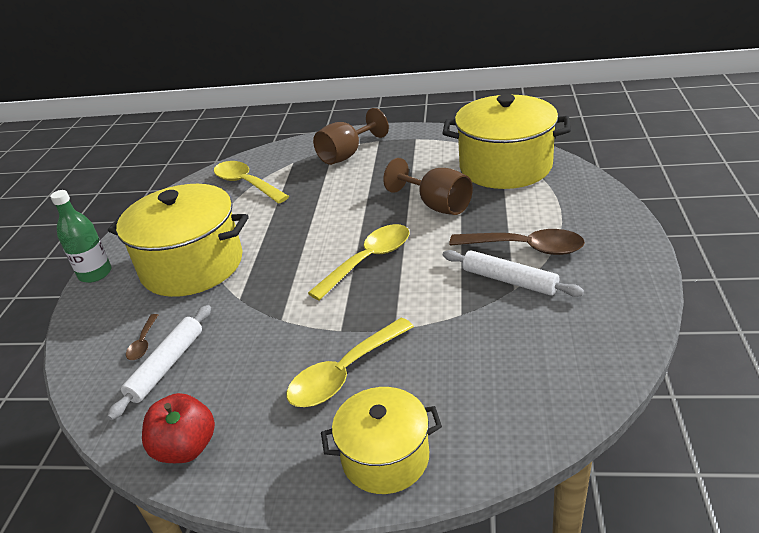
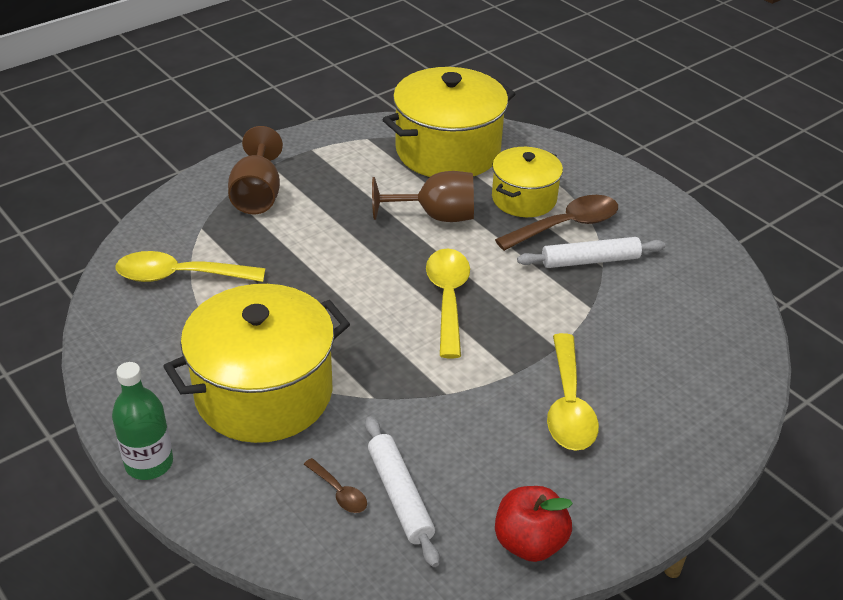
camera: 50 degrees left, 5 degrees up
yellow pot [321,387,442,494] -> yellow pot moved to [492,147,563,217]

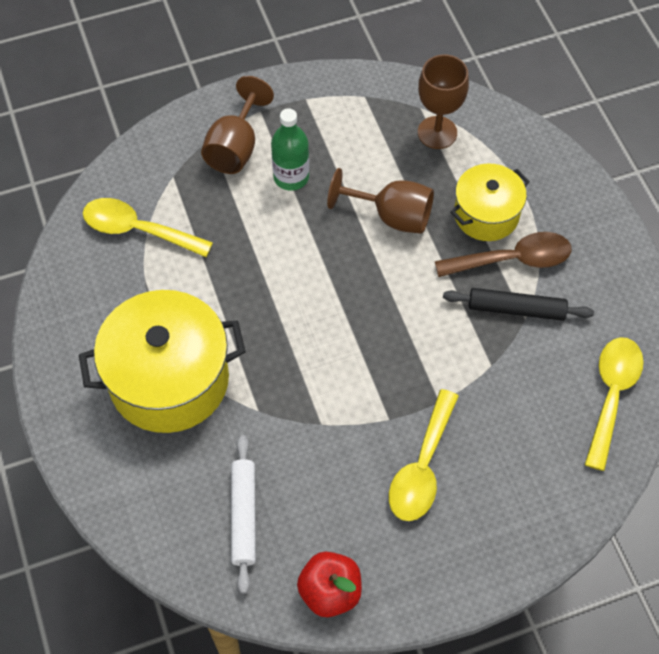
camera: 20 degrees right, 20 degrees up
green bottle [112,362,173,480] -> green bottle moved to [271,108,309,191]
brown spoon [304,458,367,513] -> none
yellow pot [382,67,516,177] -> brown goblet [418,54,469,149]
yellow spoon [426,248,470,358] -> yellow spoon moved to [585,337,644,471]
white rolling pin [517,237,665,268] -> black rolling pin [443,288,594,321]

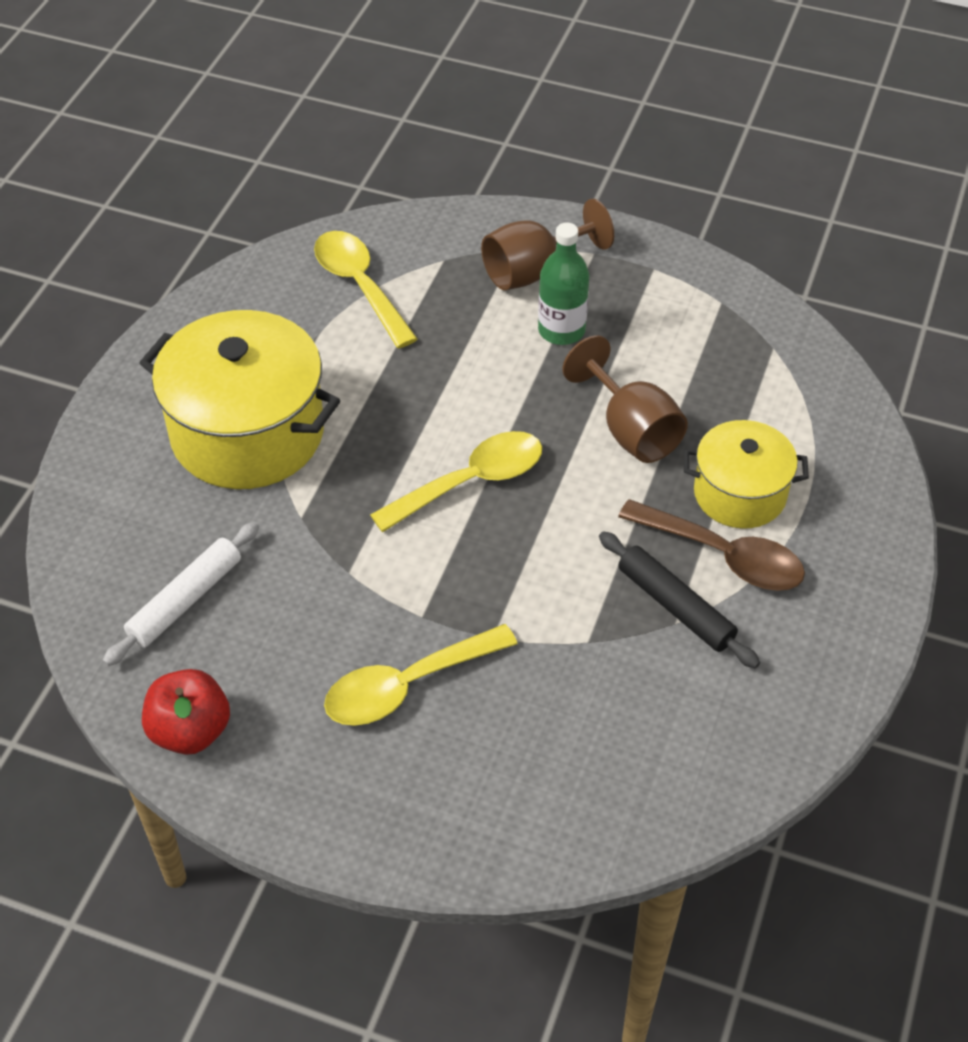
camera: 40 degrees right, 10 degrees down
brown goblet [418,54,469,149] -> none
yellow spoon [585,337,644,471] -> yellow spoon moved to [370,431,542,532]

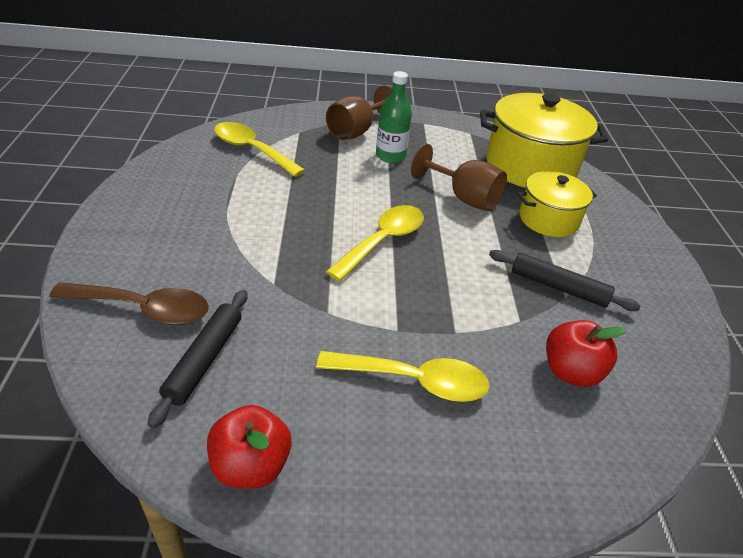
camera: 25 degrees left, 10 degrees down
white rolling pin [103,522,259,666] -> black rolling pin [148,290,248,428]
yellow pot [139,310,340,489] -> yellow pot moved to [480,93,608,188]
yellow spoon [324,624,518,726] -> yellow spoon turned 120 degrees counterclockwise [316,351,490,402]
brown spoon [618,499,805,591] -> brown spoon moved to [50,282,209,325]
none -> red apple [546,320,626,387]

